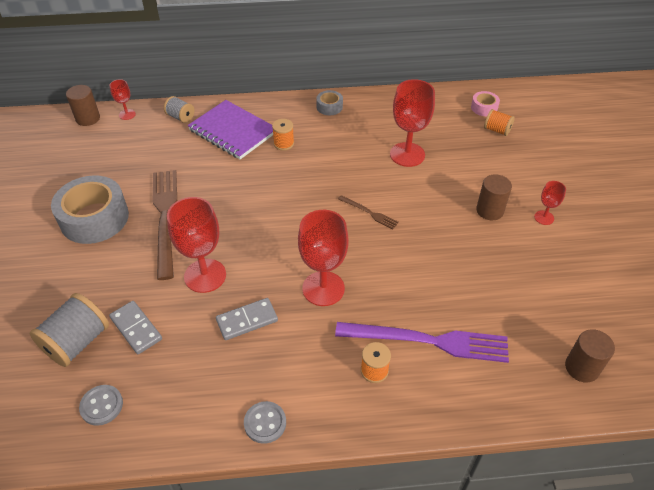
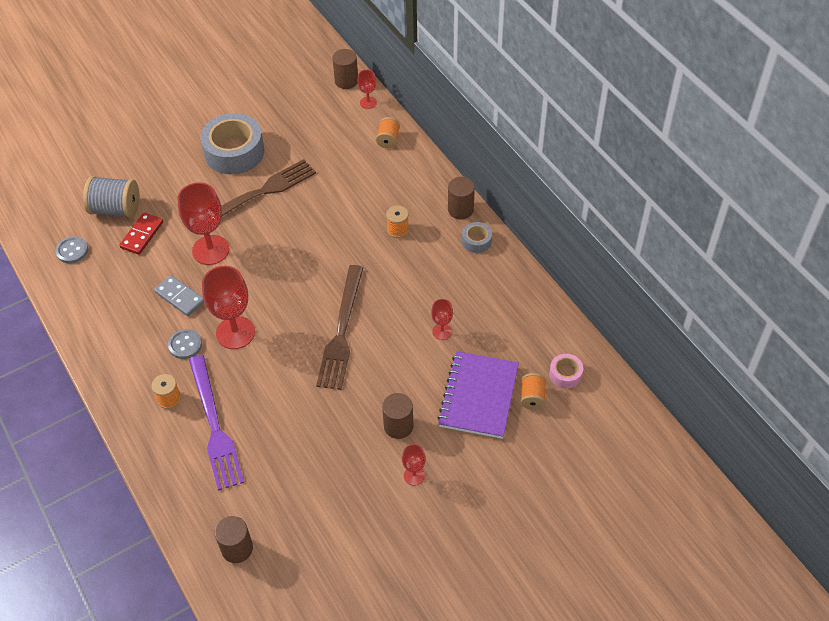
camera: 65 degrees right, 5 degrees up
grey domino [109,301,162,354] -> red domino [119,212,163,255]
grey spool [164,96,194,123] -> orange spool [376,117,400,149]
purple notebook [188,100,273,159] -> purple notebook moved to [438,351,519,439]
grey button [244,401,286,444] -> grey button moved to [168,329,202,359]
brown fork [338,195,399,229] -> brown fork [316,265,364,390], size x2.17
red goblet [390,79,435,167] -> red goblet [431,299,453,340], size x0.50
none -> brown cylinder [448,177,475,219]

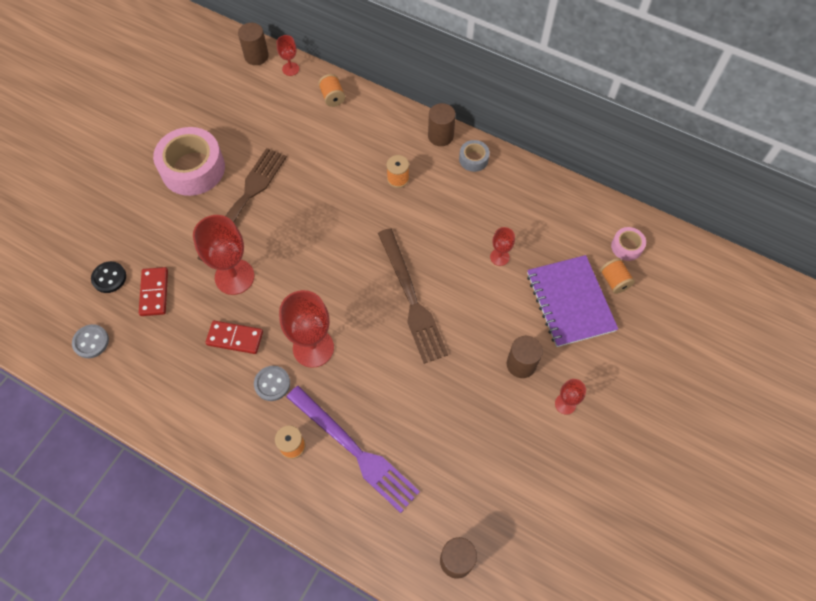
camera: 30 degrees left, 10 degrees up
grey spool [83,176,139,218] -> black button [91,261,126,293]
grey domino [154,275,204,316] -> red domino [205,321,263,354]
grey tape [200,113,264,174] -> pink tape [153,127,225,196]

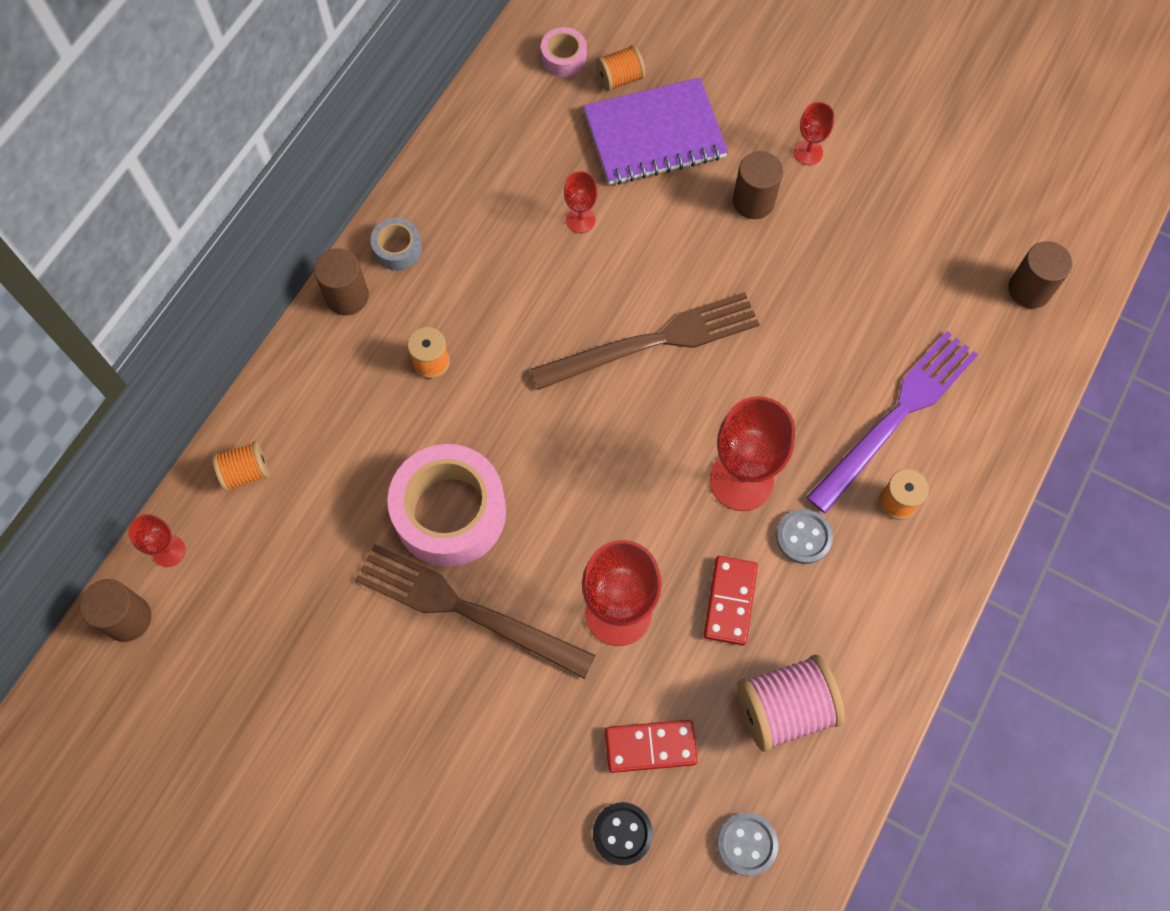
camera: 90 degrees left, 5 degrees up
pink tape [153,127,225,196] -> pink tape moved to [387,444,506,567]
none -> pink spool [737,655,845,752]

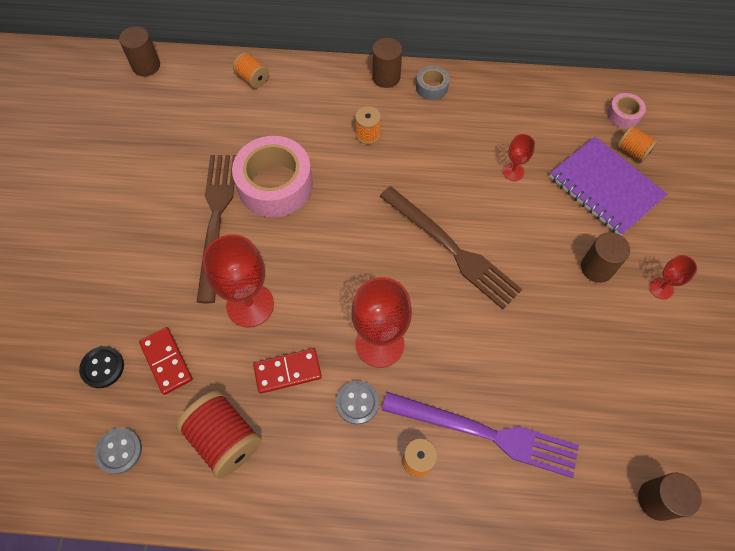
camera: 65 degrees right, 5 degrees down
red goblet [128,514,185,567] -> none
pink spool [737,655,845,752] -> red spool [176,390,262,478]

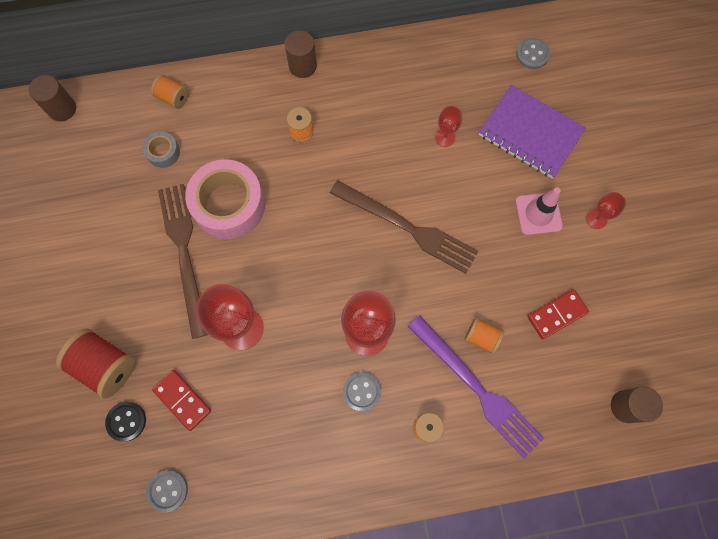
camera: 15 degrees left, 10 degrees up
red spool [176,390,262,478] -> red spool moved to [56,328,135,399]
red domino [253,348,322,394] -> red domino moved to [527,289,589,340]
purple fork [382,392,579,478] -> purple fork turned 45 degrees clockwise [408,315,544,459]
grey tape [416,66,450,100] -> grey tape moved to [143,131,180,168]
brown cylinder [581,232,630,283] -> pink traffic cone [515,187,563,235]
pink tape [607,93,646,128] -> grey button [516,38,550,69]
orange spool [617,125,658,162] -> orange spool moved to [465,317,504,354]

